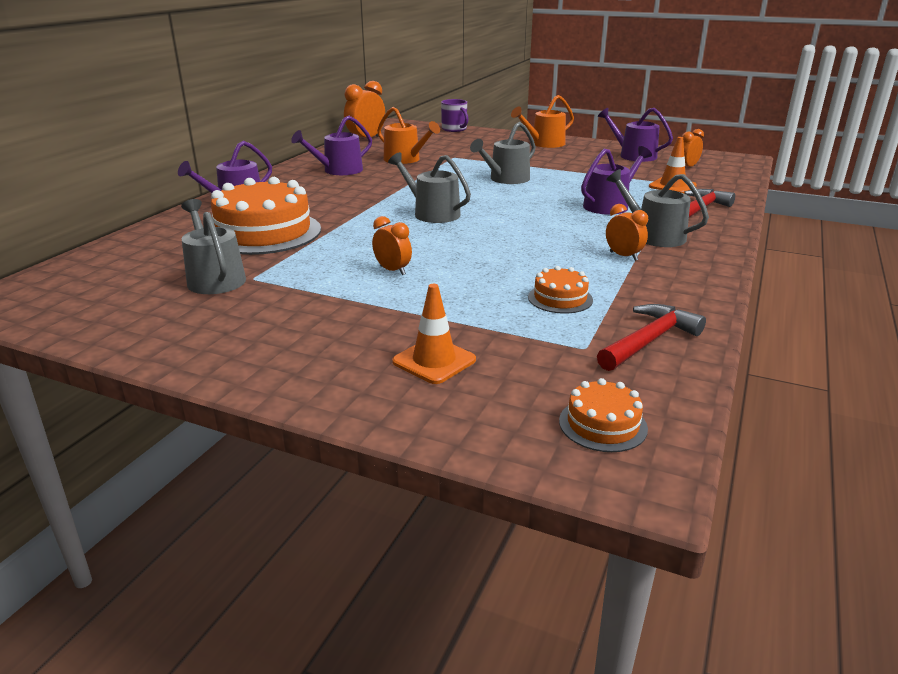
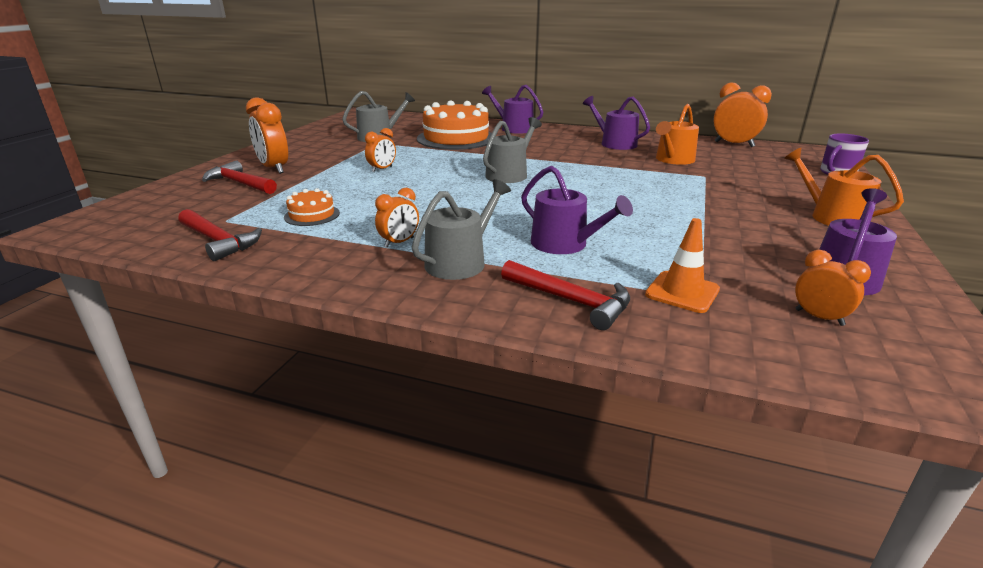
camera: 85 degrees right, 0 degrees up
orange traffic cone [392,284,476,384] -> red hammer [202,160,277,194]
grey watering can [470,122,536,184] -> none
orange cake [559,378,648,452] -> none
none -> orange clock [246,97,288,174]

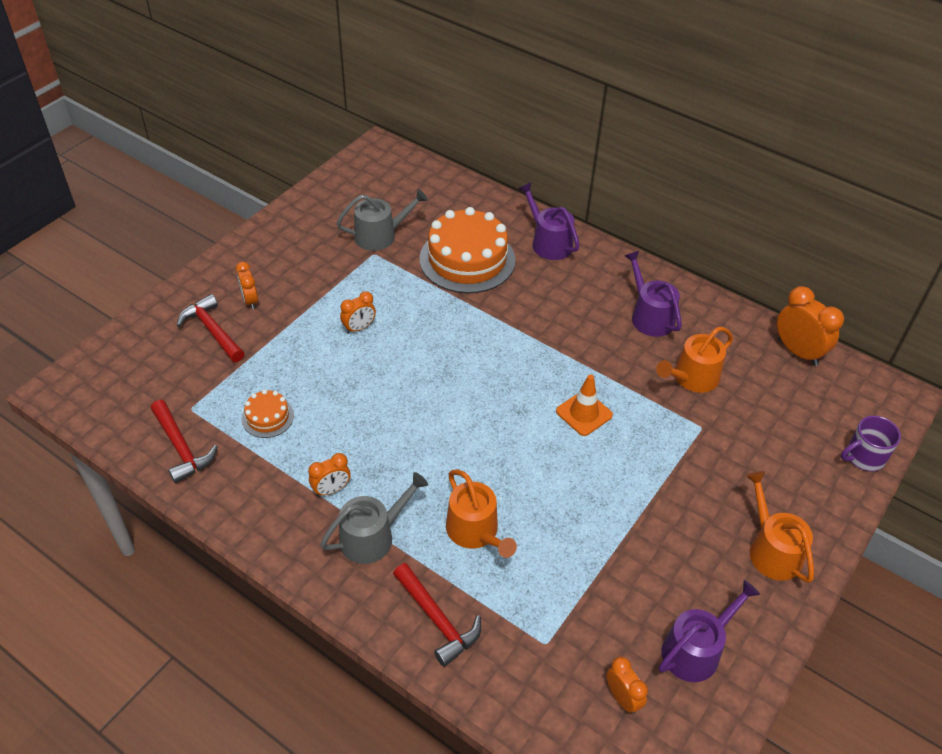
camera: 15 degrees right, 20 degrees up
orange clock [246,97,288,174] -> orange clock [236,262,258,310], size x0.59
grey watering can [483,117,542,183] -> none
purple watering can [521,166,633,254] -> orange watering can [446,470,517,558]
orange traffic cone [645,218,720,313] -> orange traffic cone moved to [556,375,613,436]

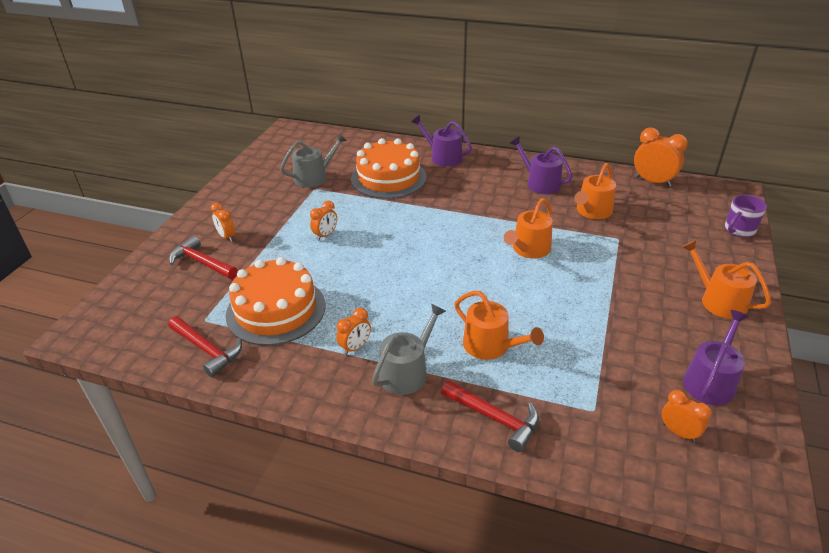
camera: 15 degrees left, 10 degrees down
orange cake [242,389,294,438] -> orange cake [226,257,325,346], size x2.15
orange traffic cone [556,375,613,436] -> orange watering can [504,198,553,258]

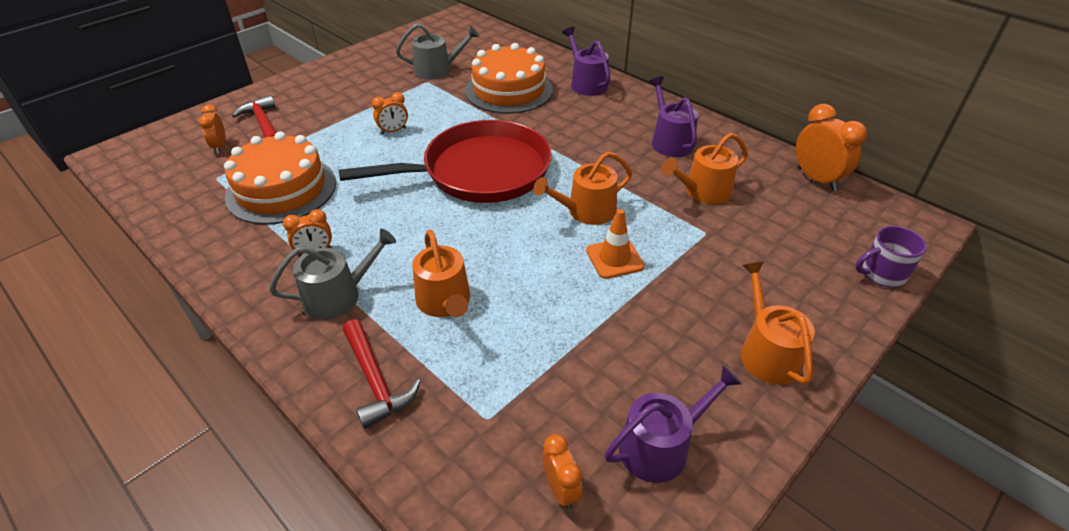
camera: 25 degrees right, 5 degrees up
red hammer [168,316,242,377] -> none
orange clock [211,202,235,242] -> orange clock moved to [199,104,226,153]
none -> red pan [338,120,552,203]
none -> orange traffic cone [586,209,645,279]

